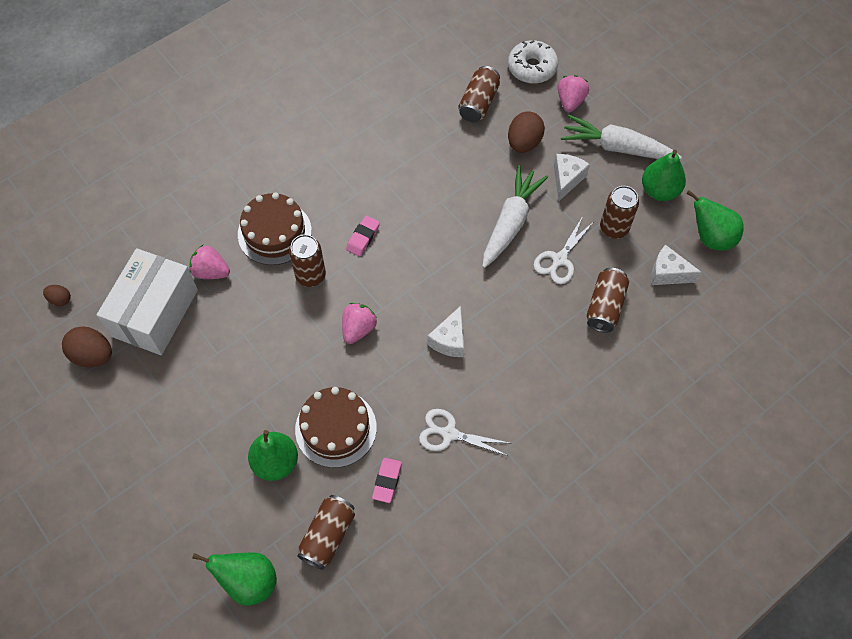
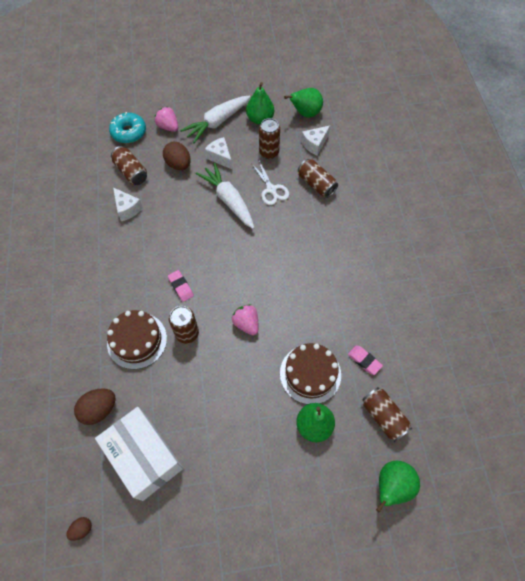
camera: 60 degrees left, 0 degrees up
brown egg [62,326,112,367] -> brown egg moved to [74,388,115,425]
pink strawberry [189,245,230,279] -> none
white scissors [419,409,509,456] -> none
white cheese [428,306,464,357] -> white cheese moved to [113,188,143,221]
white donut [508,40,558,84] -> turquoise donut [109,112,146,143]

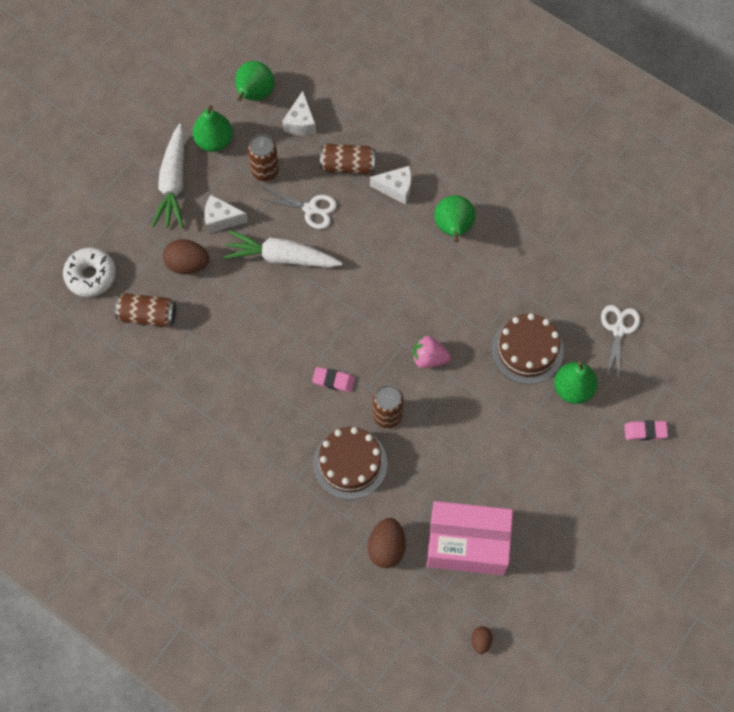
camera: 45 degrees left, 5 degrees up
white box [95,407,183,501] -> pink box [427,501,513,575]
turquoise donut [109,112,146,143] -> white donut [63,248,116,297]
white cheese [113,188,143,221] -> white cheese moved to [370,166,411,205]
pink strawberry [155,107,178,132] -> none
pink eraser [348,345,383,375] -> pink eraser moved to [624,420,668,440]
brown can [362,387,412,442] -> white scissors [601,305,640,379]
green pear [376,461,420,513] -> green pear moved to [434,195,475,242]

